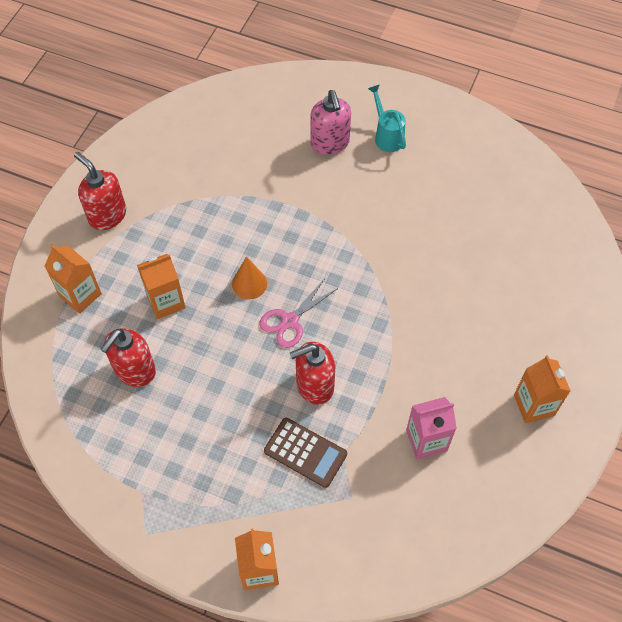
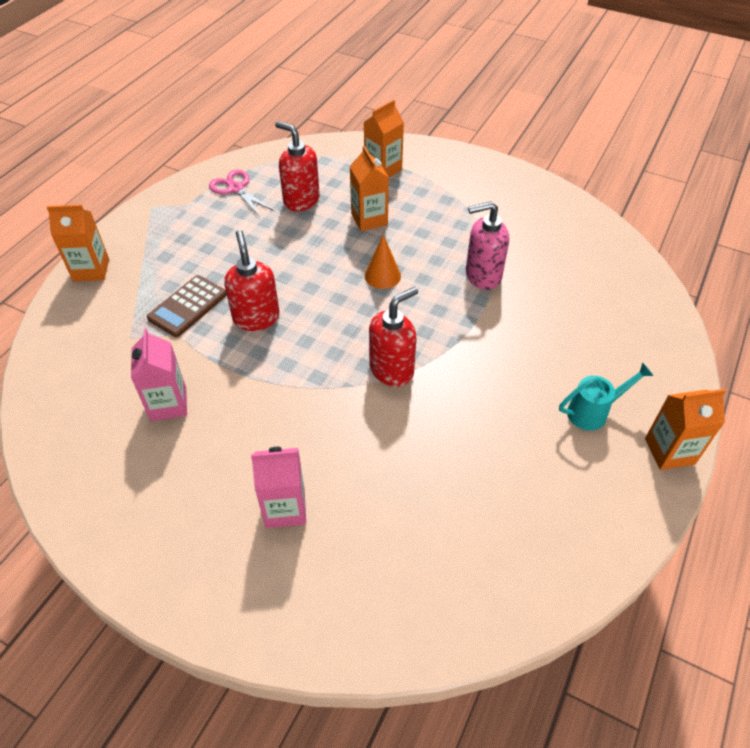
camera: 95 degrees right, 10 degrees down
red soap dispenser [74,152,126,230] -> red soap dispenser moved to [369,287,418,387]
pink scissors [259,278,338,348] -> pink scissors moved to [209,170,275,217]
pink soap dispenser [310,90,351,155] -> pink soap dispenser moved to [466,201,509,290]
orange carton [514,355,571,423] -> orange carton moved to [645,389,726,470]
none -> pink carton [251,447,306,528]

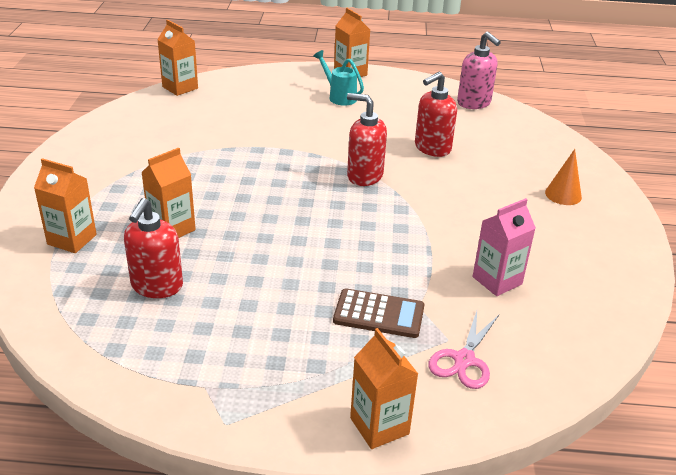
camera: 115 degrees left, 15 degrees down
pink scissors [209,170,275,217] -> pink scissors moved to [428,311,499,389]
red soap dispenser [224,230,280,331] -> red soap dispenser moved to [415,72,457,157]
pink carton [251,447,306,528] -> none
orange cone [365,234,401,289] -> orange cone moved to [545,149,582,205]
pink soap dispenser [466,201,509,290] -> pink soap dispenser moved to [457,32,501,109]
none -> orange carton [157,20,198,96]

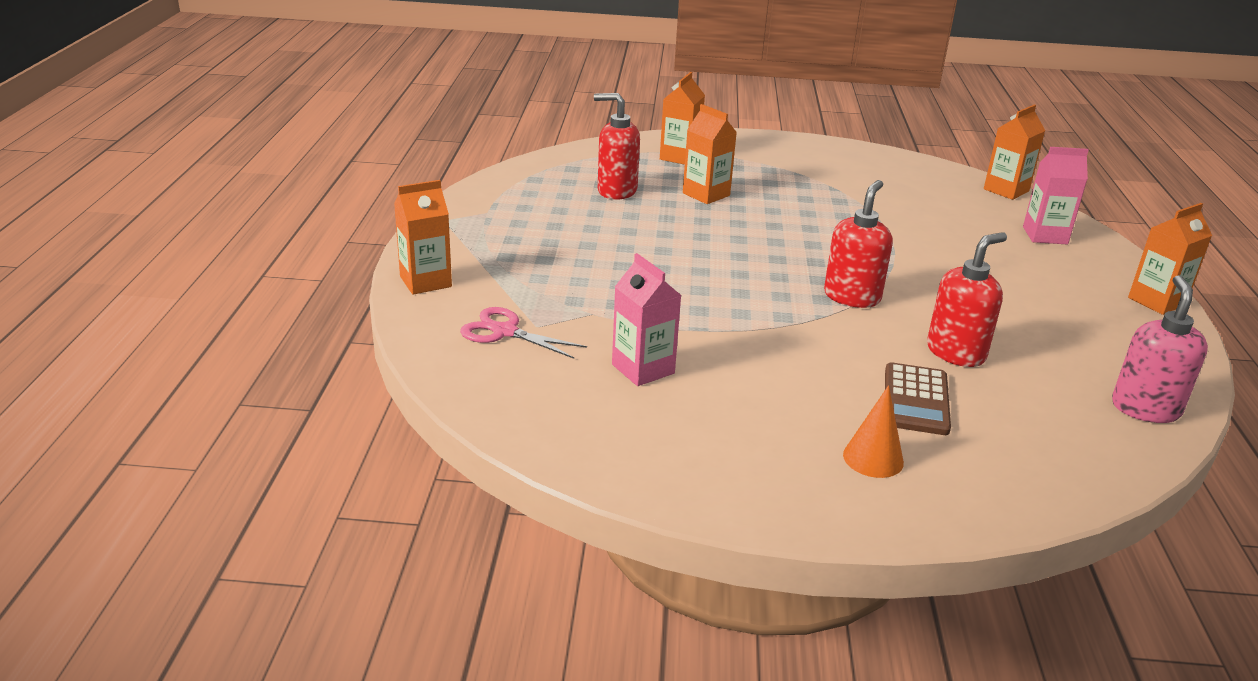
camera: 90 degrees right, 5 degrees down
turquoise watering can [313,50,364,106] -> none
brown calculator [333,288,424,338] -> brown calculator moved to [885,362,951,435]
red soap dispenser [415,72,457,157] -> red soap dispenser turned 90 degrees clockwise [927,232,1007,367]
pink soap dispenser [457,32,501,109] -> pink soap dispenser turned 135 degrees clockwise [1112,275,1208,423]
none -> pink carton [1023,147,1089,244]

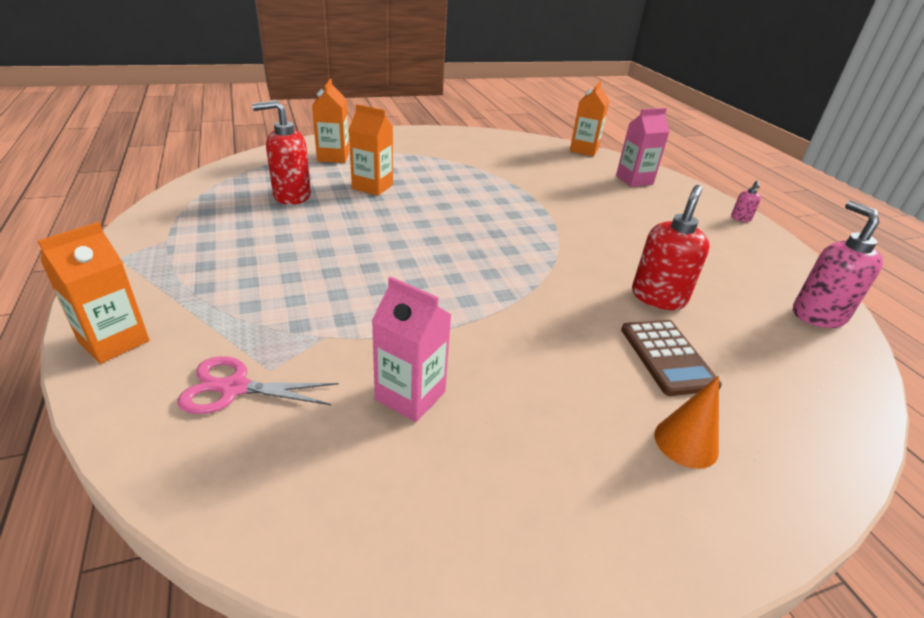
camera: 25 degrees left, 5 degrees up
red soap dispenser [824,180,893,308] -> none
orange carton [1128,203,1212,315] -> pink soap dispenser [731,180,761,222]

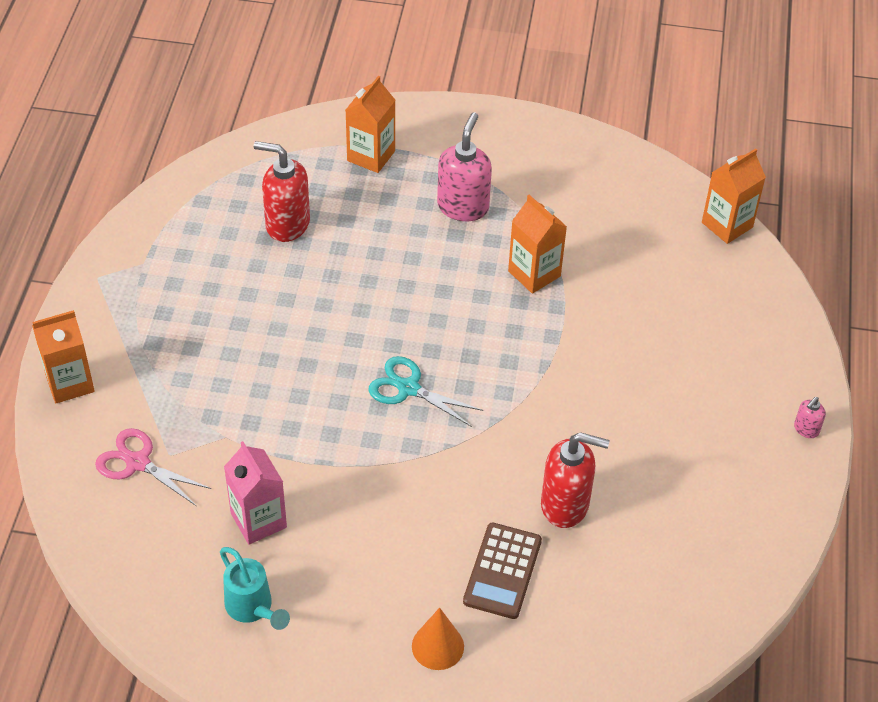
camera: 30 degrees right, 15 degrees up
orange carton [349,104,393,196] -> orange carton moved to [508,195,567,294]
pink carton [616,108,670,187] -> none
red soap dispenser [632,185,710,310] -> red soap dispenser turned 45 degrees clockwise [541,432,609,528]
pink soap dispenser [793,201,883,328] -> pink soap dispenser moved to [437,112,492,221]
none -> turquoise watering can [220,547,290,630]
none -> turquoise scissors [368,356,483,427]

